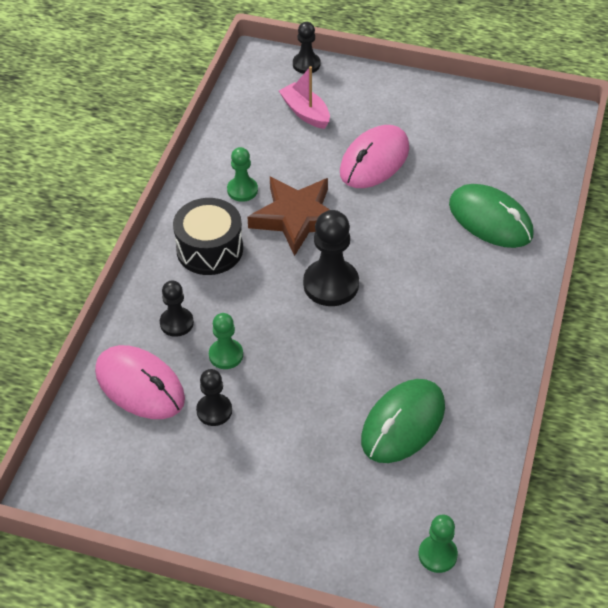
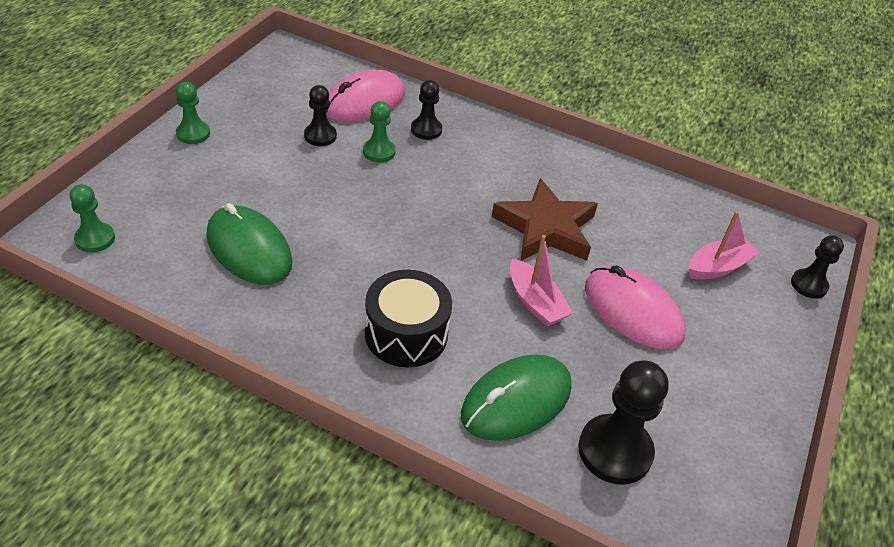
camera: 95 degrees right, 5 degrees down
black drum [173,198,243,275] -> black drum moved to [365,270,452,367]
green pawn [227,147,258,202] -> green pawn moved to [176,82,210,144]
black pawn [303,210,359,306] -> black pawn moved to [578,360,669,485]
none -> pink boat [510,235,573,327]

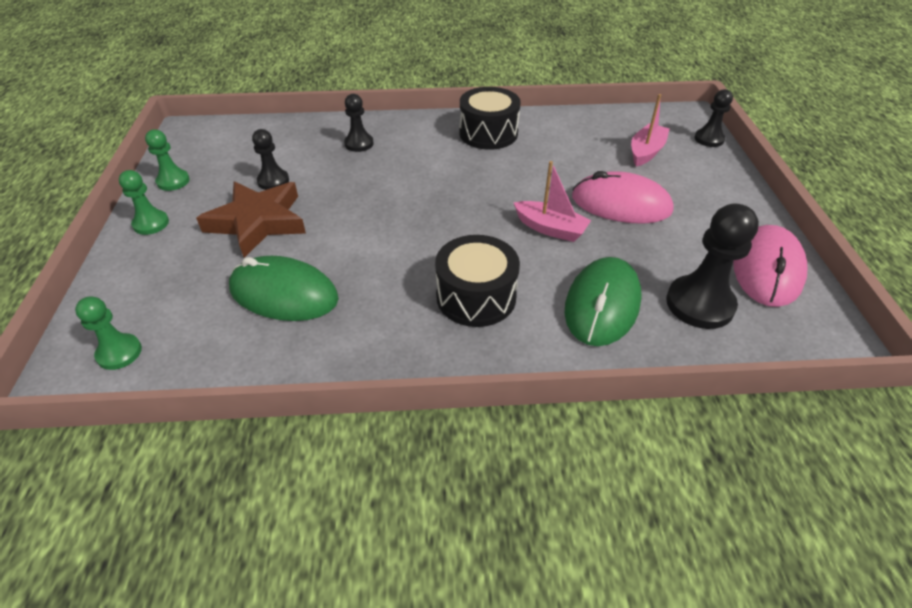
camera: 25 degrees left, 0 degrees up
pink mouse [326,69,405,122] -> pink mouse moved to [733,225,807,307]
green pawn [363,101,396,162] -> green pawn moved to [145,129,190,191]
brown star [492,178,598,261] -> brown star moved to [196,181,306,258]
none -> black drum [460,87,521,150]

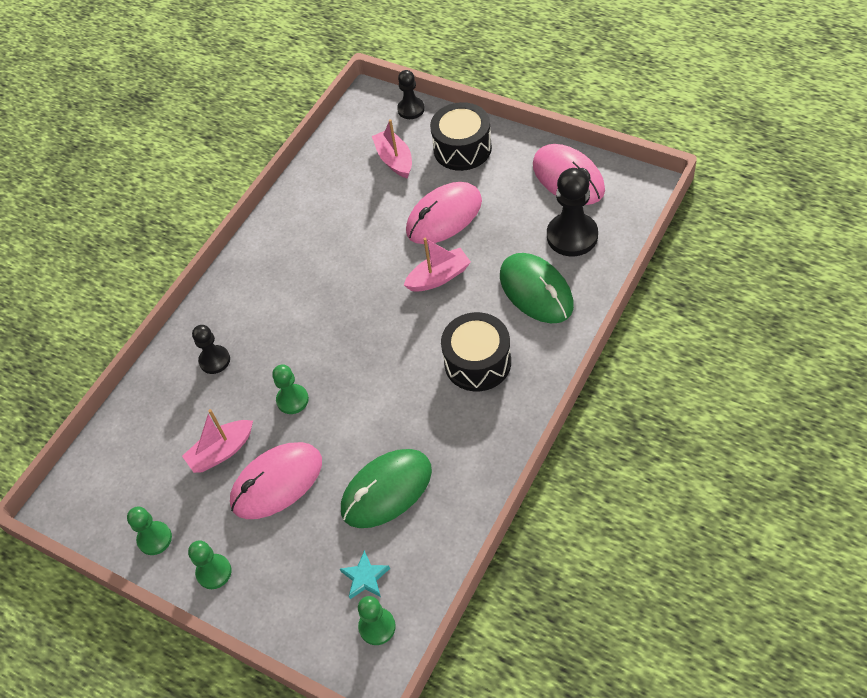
camera: 50 degrees left, 10 degrees up
brown star [196,181,306,258] -> pink mouse [230,442,322,519]
black pawn [252,129,289,190] -> pink boat [182,409,253,473]
black drum [460,87,521,150] -> black drum moved to [430,102,492,171]
none -> green pawn [272,364,309,414]
none -> turquoise star [340,550,390,599]

